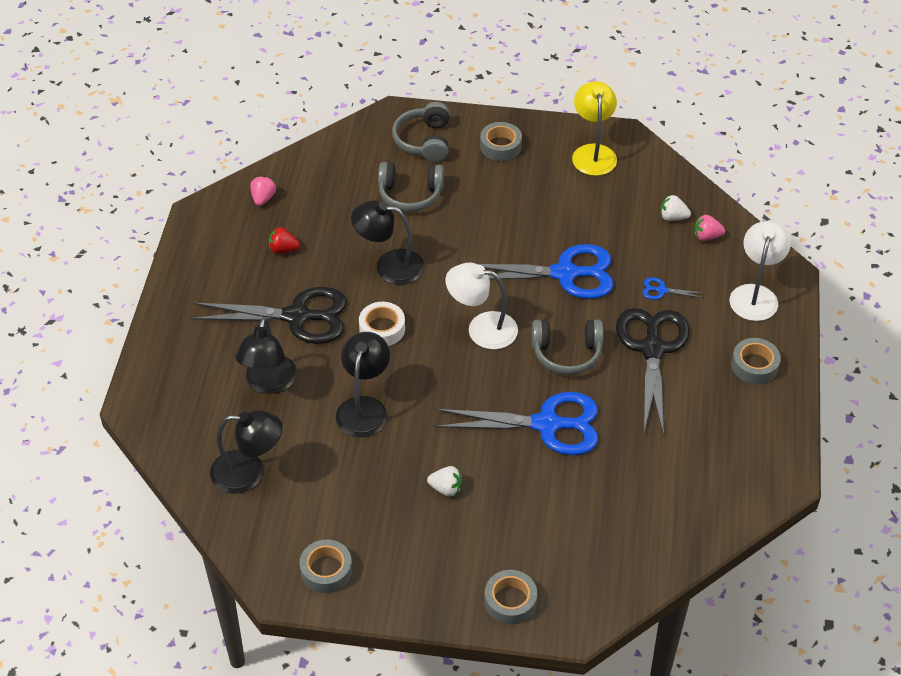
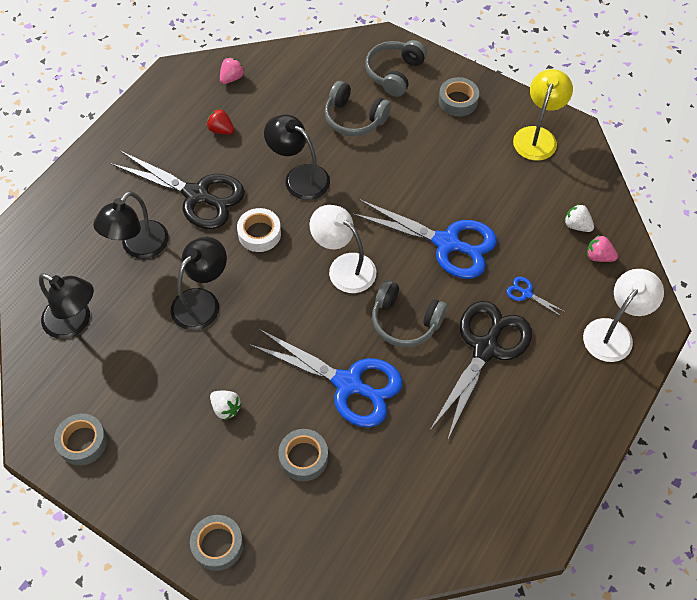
camera: 25 degrees right, 10 degrees up
grey tape [731,338,781,384] -> grey tape moved to [278,429,328,481]

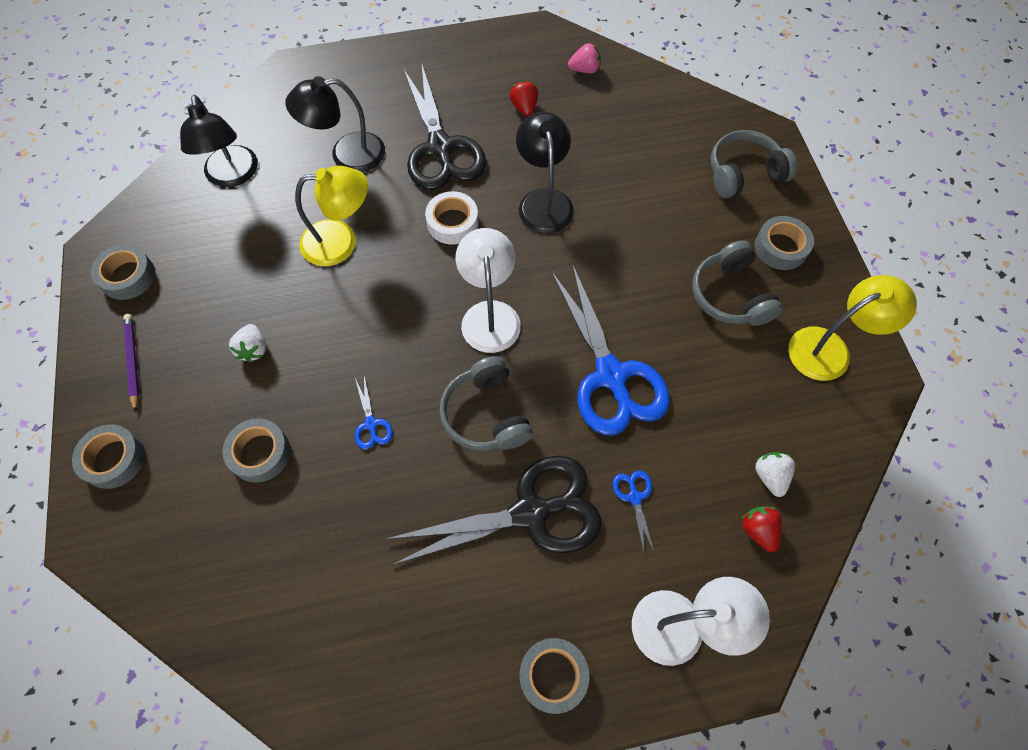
camera: 45 degrees right, 5 degrees up
black lamp [171,237,227,330] -> yellow lamp [295,166,368,266]
blue scissors [249,329,403,427] -> blue scissors [355,376,393,449], size x0.40
grey headphones [325,81,391,136] -> grey headphones moved to [692,240,783,326]
pink strawberry [587,235,618,262] -> red strawberry [741,507,782,552]
none -> purple pencil [123,314,139,412]
none -> grey tape [519,638,589,714]

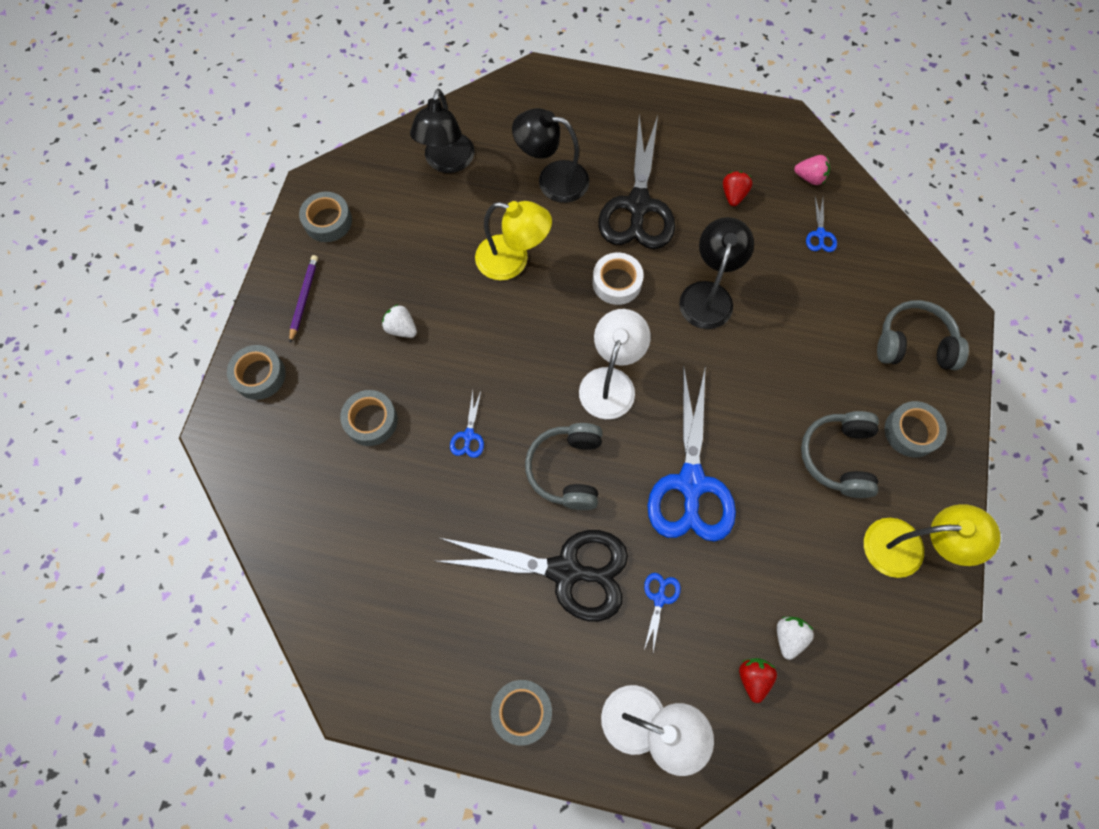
camera: 25 degrees right, 5 degrees up
white strawberry [229,324,266,362] -> white strawberry turned 105 degrees clockwise [382,304,417,338]
none -> blue scissors [806,197,837,252]

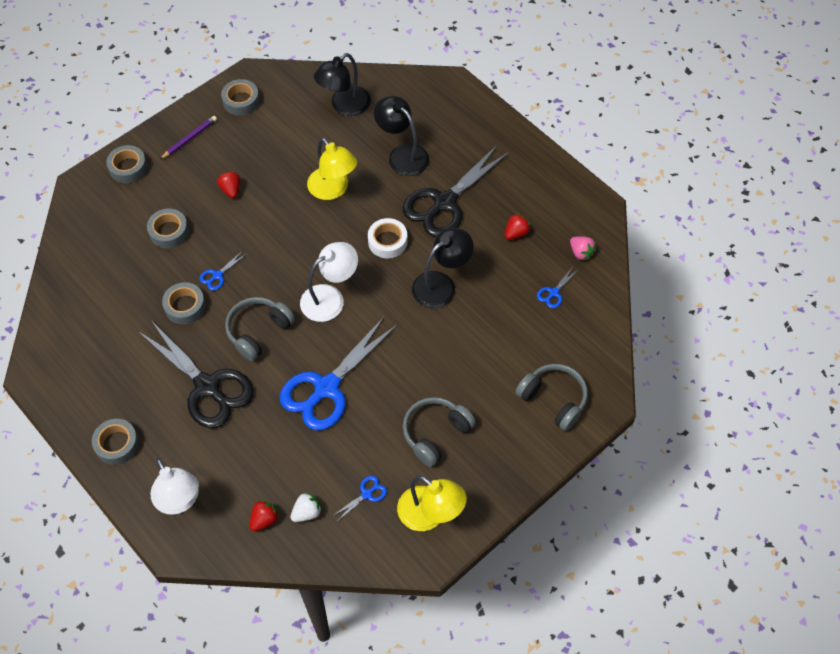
camera: 35 degrees right, 10 degrees down
white strawberry [382,304,417,338] -> red strawberry [217,171,241,198]
blue scissors [644,573,681,652] -> blue scissors moved to [331,476,387,521]
grey tape [885,401,947,458] -> grey tape moved to [162,282,206,324]

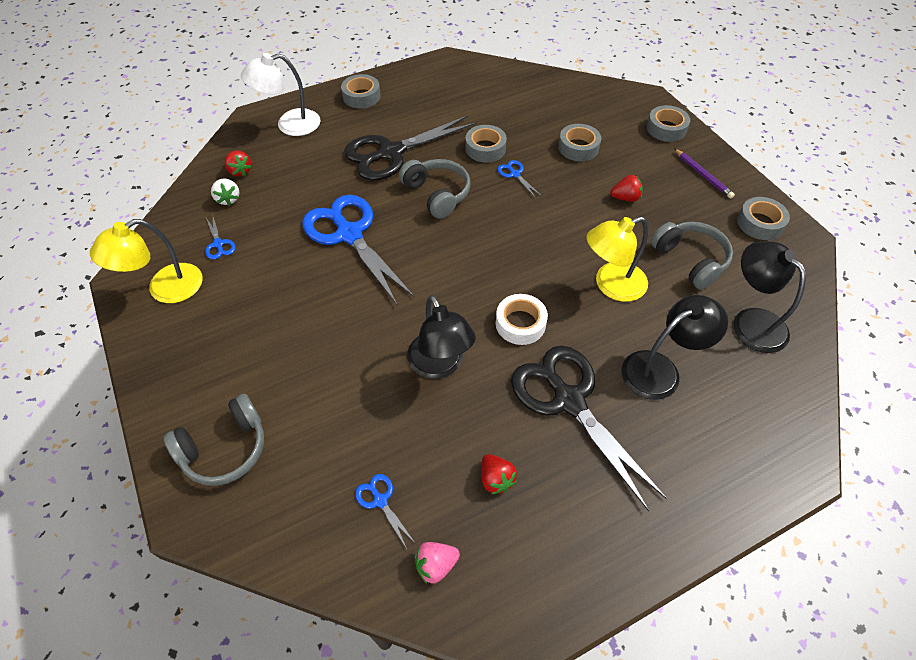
camera: 105 degrees right, 5 degrees down
white lamp [300,242,358,322] -> none
grey headphones [403,397,476,467] -> grey headphones moved to [651,222,733,290]

